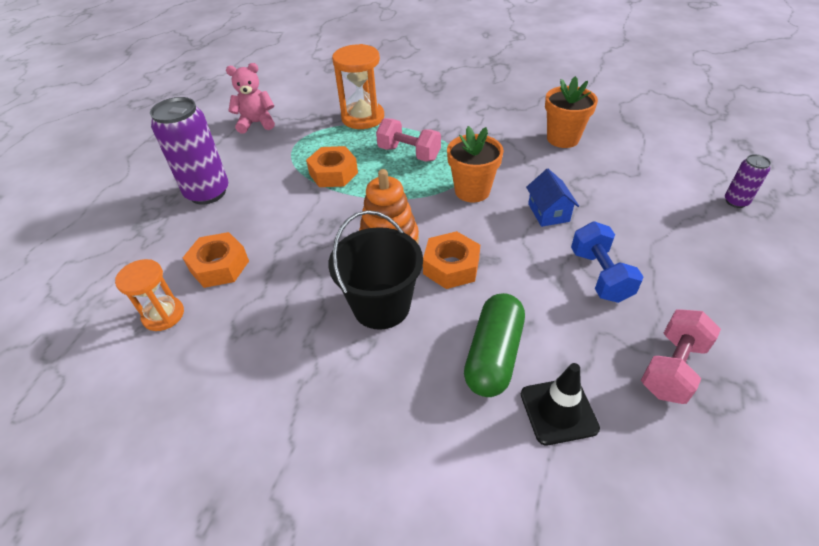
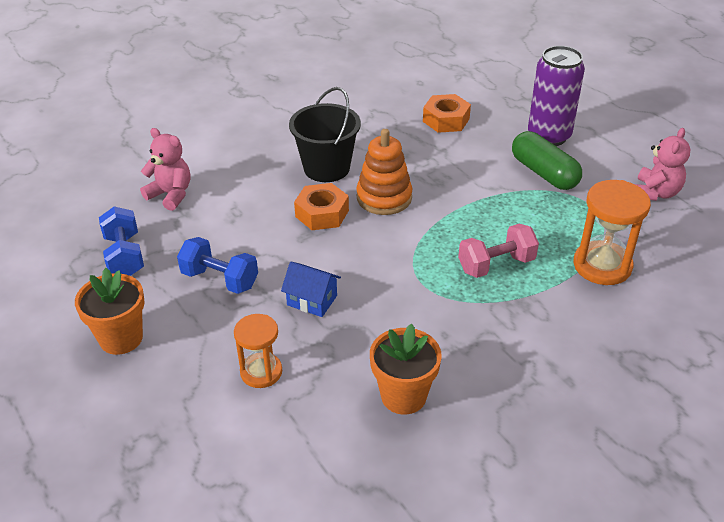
camera: 125 degrees right, 5 degrees down
orange hourglass [115,259,184,331] -> orange hourglass moved to [234,314,282,388]
orange nut [306,146,358,187] -> none
orange flower pot [447,126,504,202] -> orange flower pot moved to [75,268,145,355]
green capsule [464,293,525,397] -> green capsule moved to [512,131,582,190]
black traffic cone [521,363,600,445] -> pink teddy bear [140,128,190,211]
pink dumbbell [641,309,721,404] -> blue dumbbell [99,206,144,276]
purple can [725,154,771,208] -> none

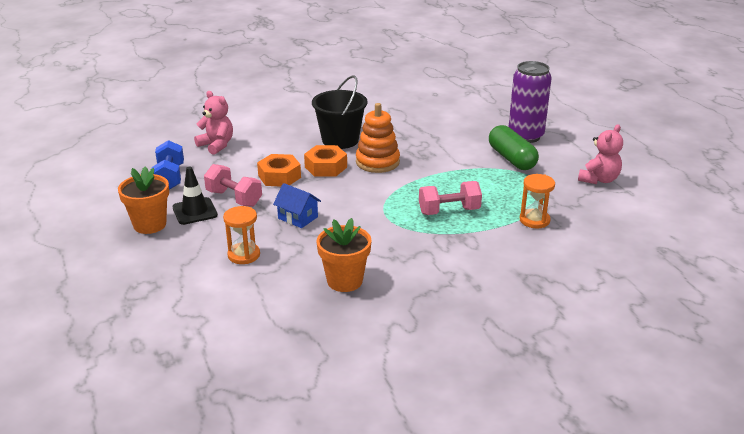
camera: 10 degrees right, 10 degrees down
blue dumbbell [177,237,258,294] -> pink dumbbell [204,164,262,207]
orange nut [423,94,471,133] -> orange nut moved to [257,154,301,187]
orange hourglass [573,180,651,285] -> orange hourglass [520,174,555,228], size x0.65
none -> black traffic cone [172,167,218,225]

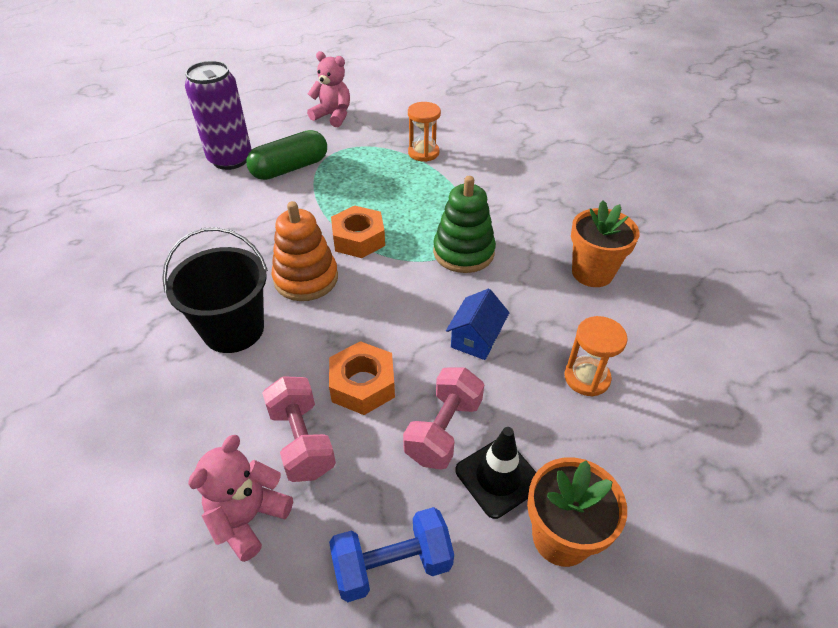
camera: 100 degrees left, 15 degrees up
orange nut [304,145,347,177] -> orange nut moved to [331,205,385,258]
pink dumbbell [419,181,482,215] -> pink dumbbell moved to [262,376,336,482]
none -> green stacking toy [433,176,496,273]

